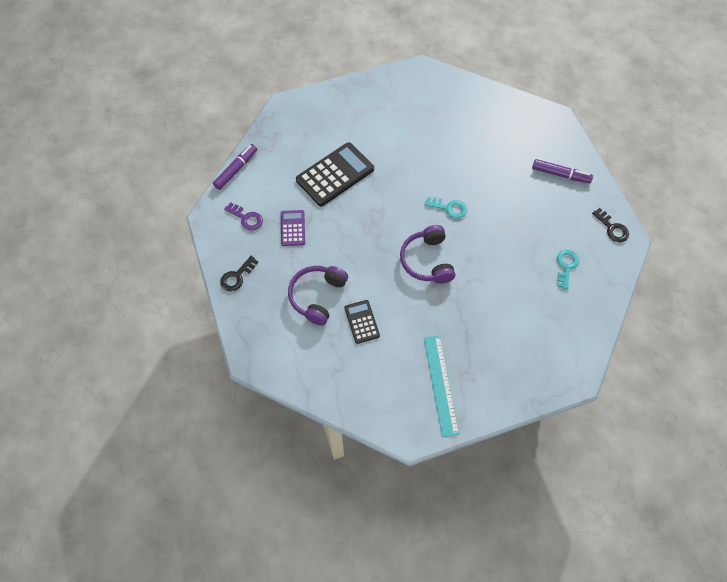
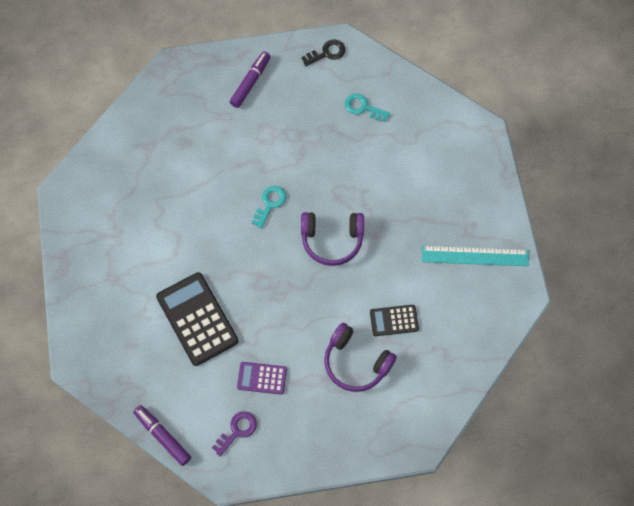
camera: 80 degrees left, 5 degrees up
black key [220,256,258,291] -> none

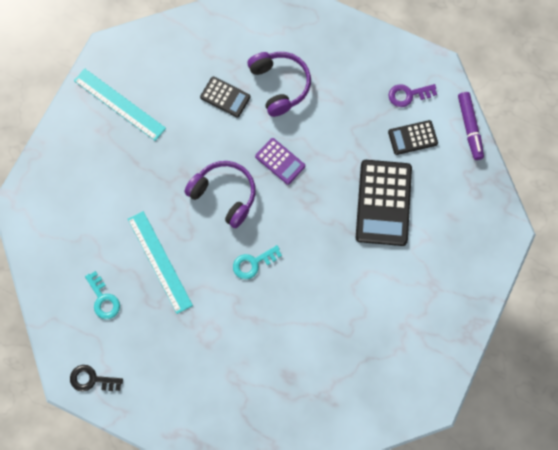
camera: 145 degrees left, 5 degrees up
purple marker [230,51,271,108] -> none
purple calculator [237,362,287,395] -> purple calculator moved to [255,138,305,185]
none -> turquoise ruler [128,211,193,314]
none -> black calculator [388,120,438,155]

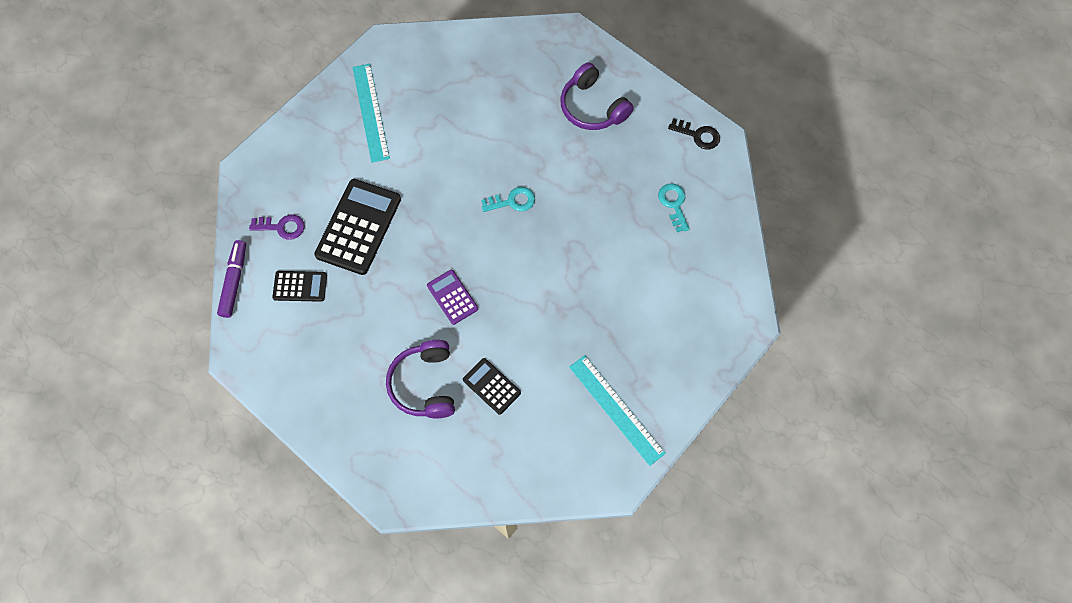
camera: 165 degrees left, 5 degrees down
turquoise ruler [128,211,193,314] -> turquoise ruler moved to [353,64,390,163]
purple headphones [184,161,256,228] -> purple headphones moved to [560,62,634,130]
purple key [389,84,437,107] -> purple key moved to [249,215,305,240]

